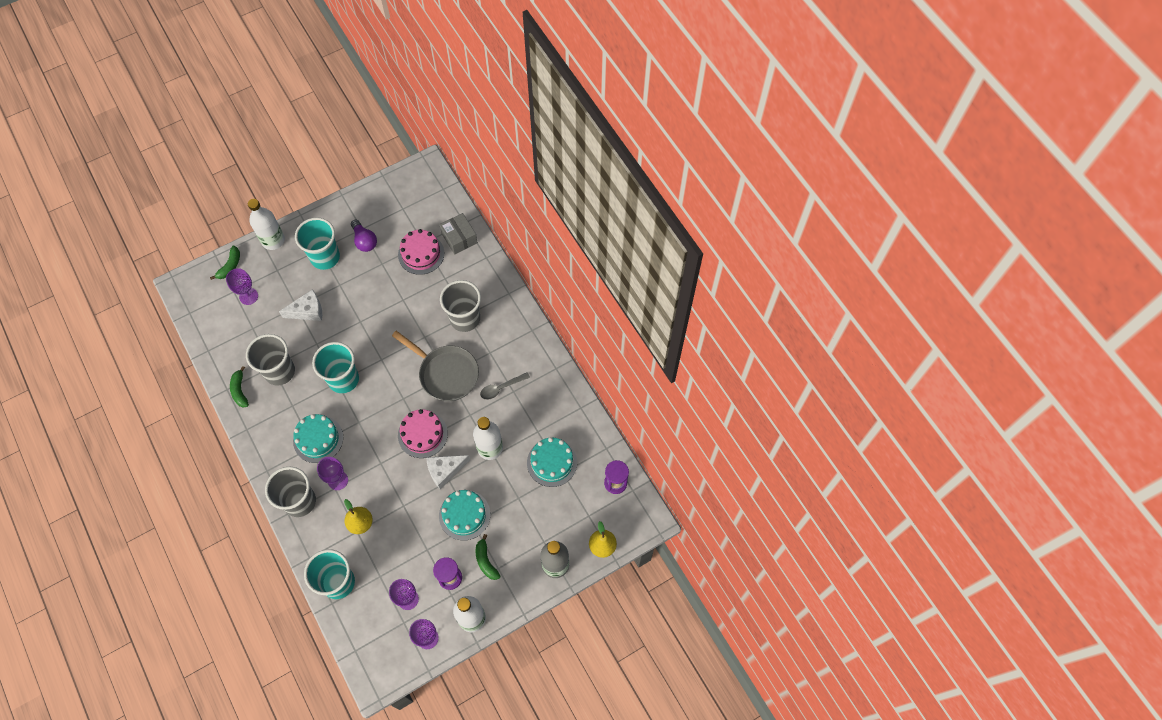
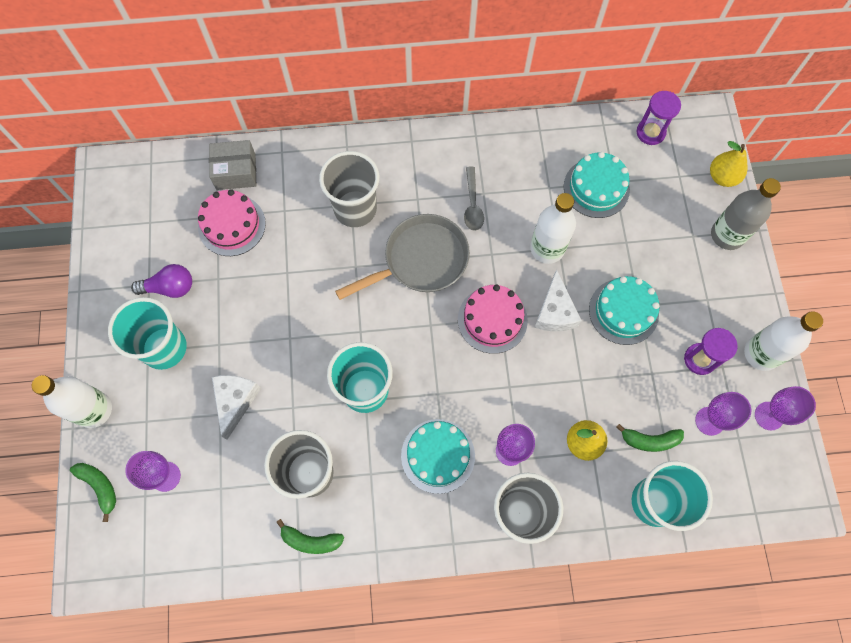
camera: 65 degrees left, 5 degrees up
green banana [476,534,501,580] -> green banana moved to [616,424,684,452]

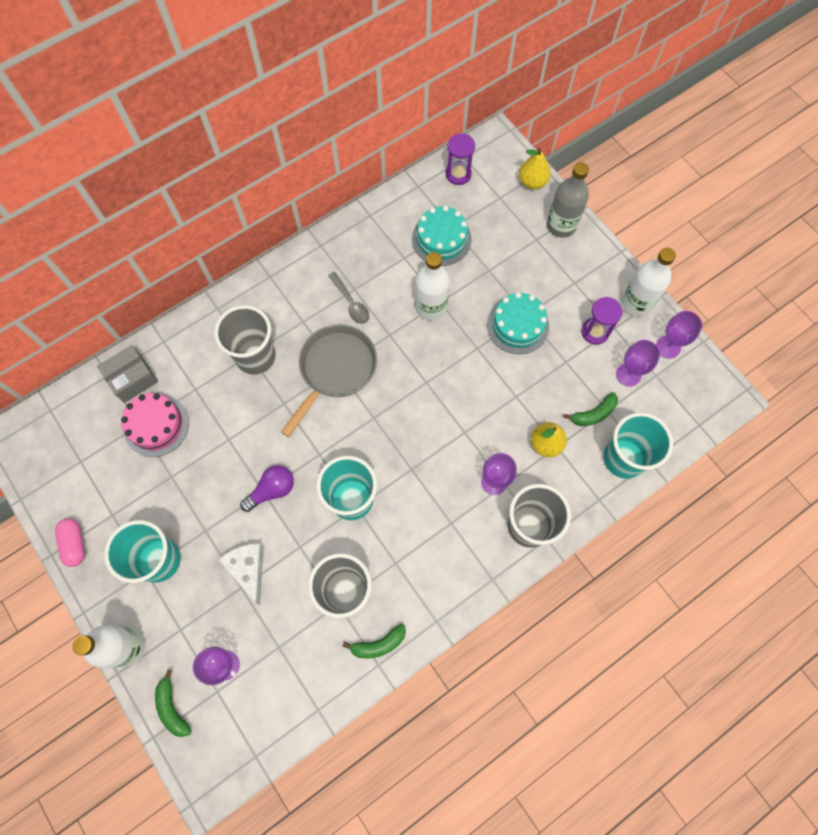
camera: 30 degrees left, 0 degrees up
green banana [70,463,116,522] -> green banana turned 135 degrees counterclockwise [155,670,191,737]
purple light bulb [131,264,192,298] -> purple light bulb moved to [240,465,294,512]
turquoise cake [401,419,475,494] -> none
pink cake [458,285,528,354] -> none
white cheese [534,269,582,331] -> none
none -> pink capsule [55,518,85,567]

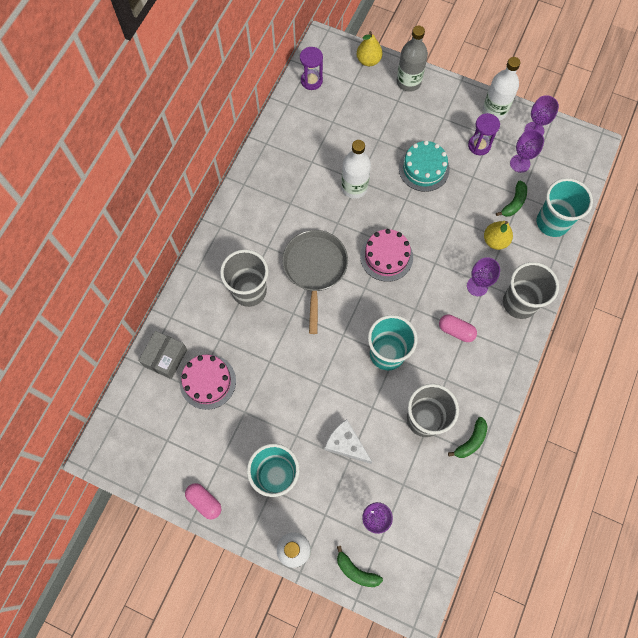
camera: 30 degrees left, 0 degrees up
purple light bulb [240,465,294,512] -> none
grey spoon [328,272,369,324] -> none
turquoise cake [412,206,471,266] -> none
none -> pink cake [360,229,413,282]
none -> pink capsule [439,315,477,342]

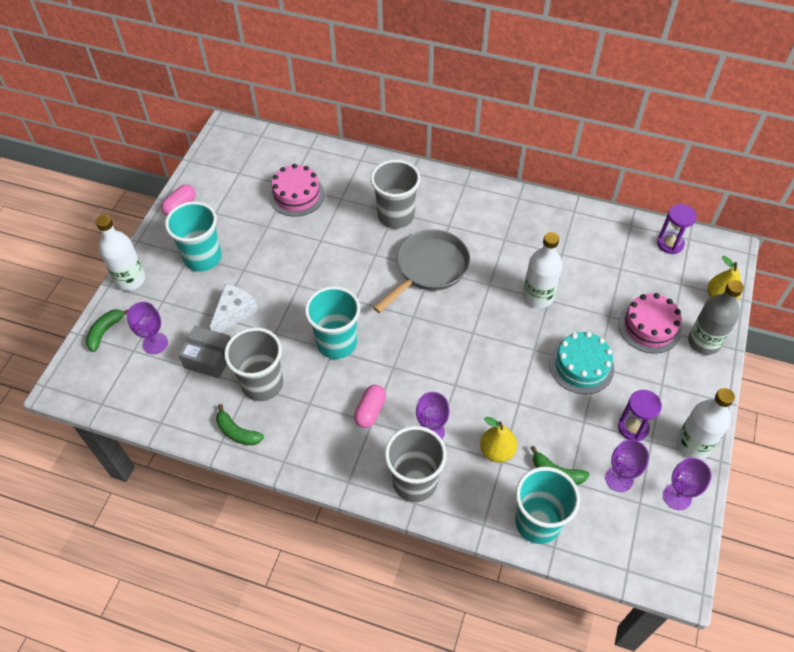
camera: 85 degrees right, 15 degrees down
grey box [139,331,187,379] -> grey box moved to [178,326,231,378]
grey pan [282,230,348,334] -> grey pan turned 45 degrees counterclockwise [373,229,470,313]
pink cake [360,229,413,282] -> pink cake moved to [618,293,682,354]

